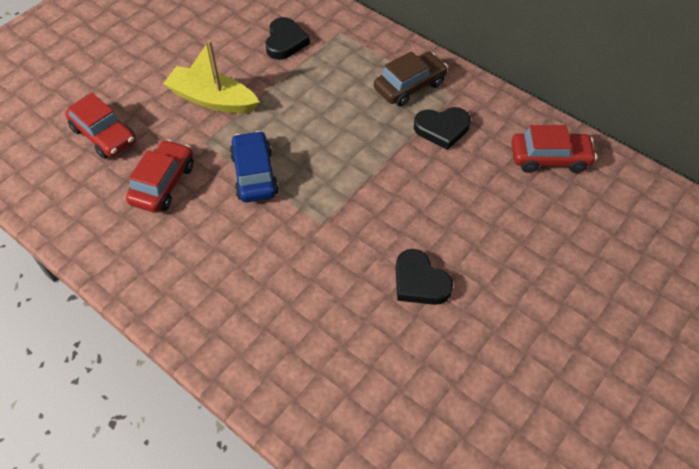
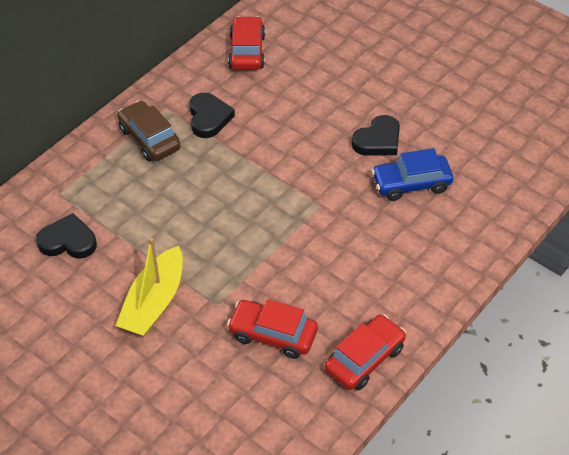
camera: 90 degrees left, 5 degrees down
red car [65,93,136,159] -> red car moved to [325,314,406,390]
blue car [230,131,279,202] -> blue car moved to [371,148,453,201]

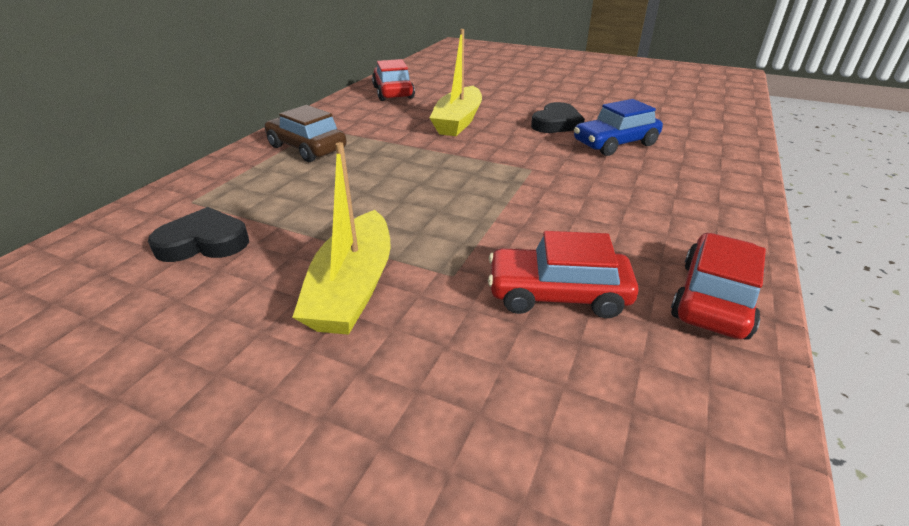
camera: 15 degrees left, 15 degrees down
black heart [189,93,235,138] -> none
none -> yellow boat [430,29,482,136]

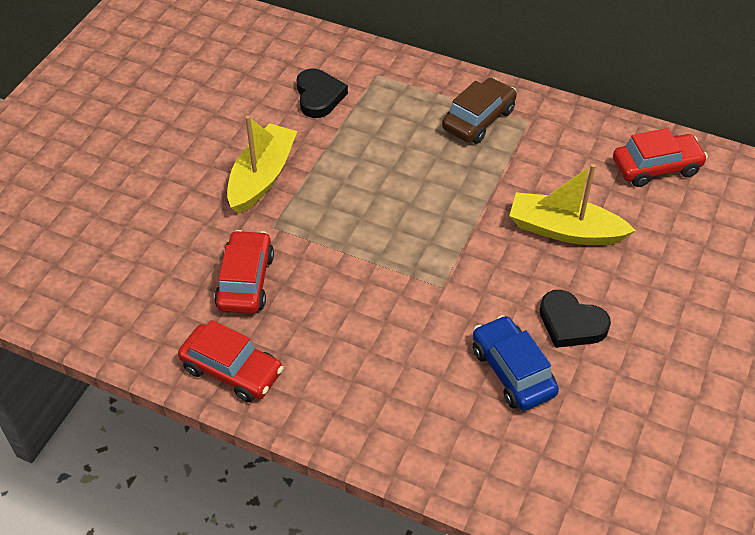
camera: 90 degrees right, 15 degrees up
yellow boat [292,142,390,335] -> yellow boat turned 105 degrees clockwise [227,115,297,214]

